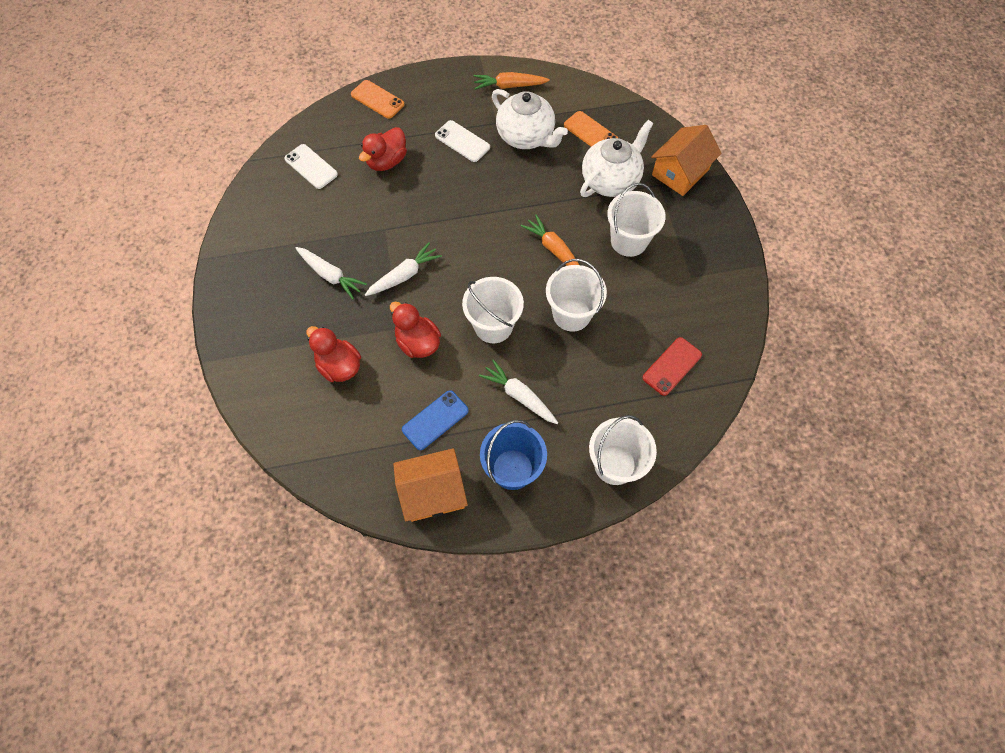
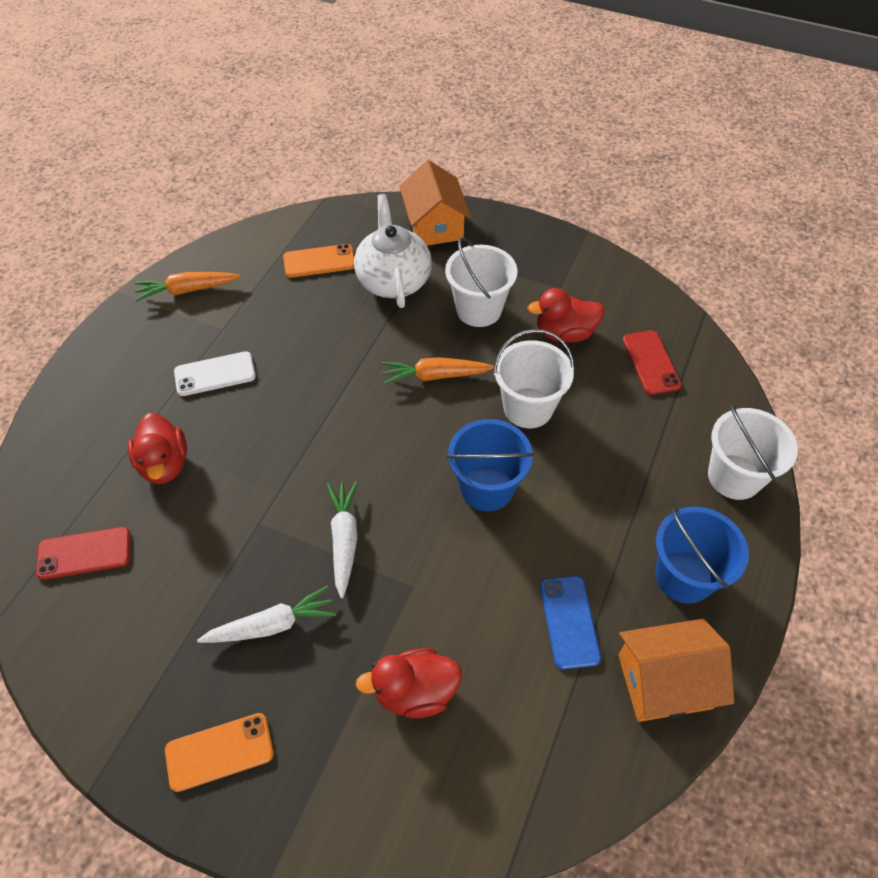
camera: 55 degrees left, 10 degrees down
white phone [284,144,338,189] -> red phone [36,527,130,580]
orange phone [351,80,404,119] -> orange phone moved to [165,713,274,792]
red duck [390,302,441,358] -> red duck moved to [527,288,605,342]
orange house [393,448,468,522] -> orange house turned 60 degrees clockwise [618,619,734,722]
white bucket [462,277,524,343] -> blue bucket [446,419,534,512]
orange carrot [474,72,550,90] -> orange carrot turned 45 degrees clockwise [135,272,240,302]
white carrot [479,360,558,424] -> none
white teapot [492,89,568,149] -> none

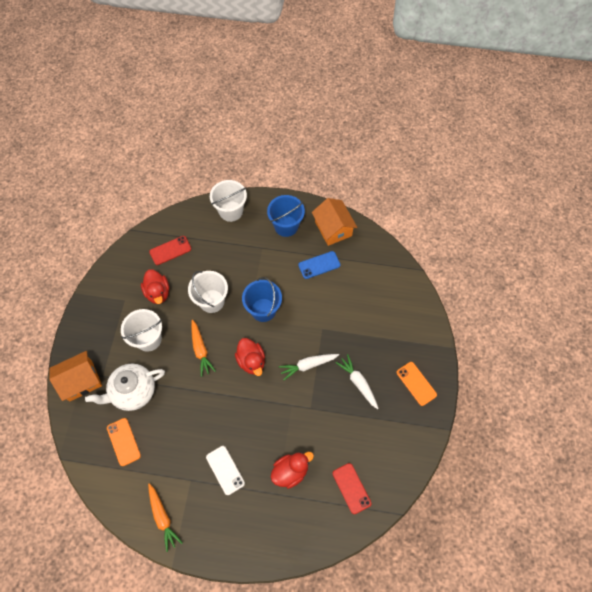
camera: 105 degrees left, 10 degrees up
red duck [356,648,462,718] -> red duck moved to [235,338,265,376]

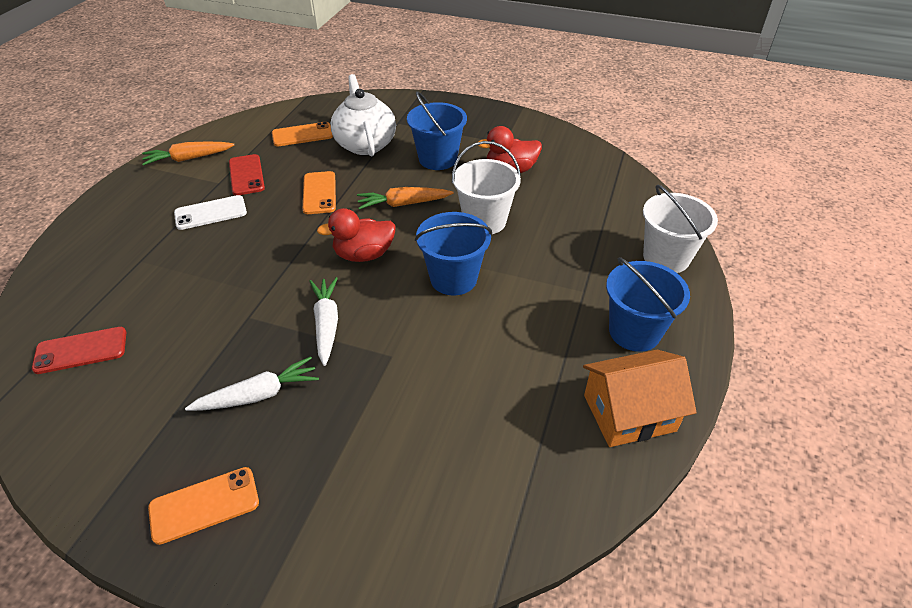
camera: 100 degrees right, 20 degrees down
orange house [49,351,102,402] -> none
white bucket [121,309,162,352] -> blue bucket [407,91,467,170]
red phone [149,236,191,265] -> red phone moved to [229,154,265,195]
red duck [271,452,314,489] -> none
blue phone [298,251,341,279] -> none
none -> orange phone [303,171,336,214]

